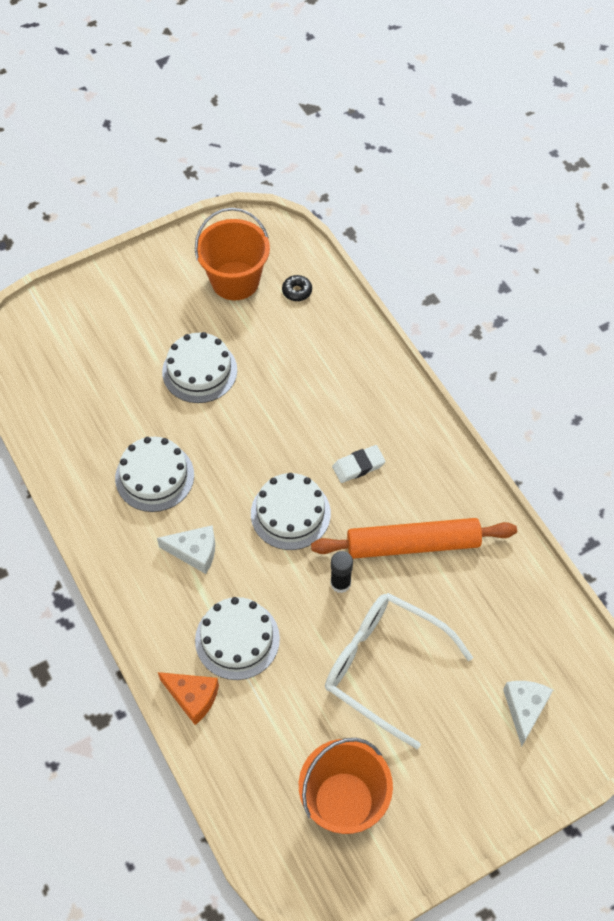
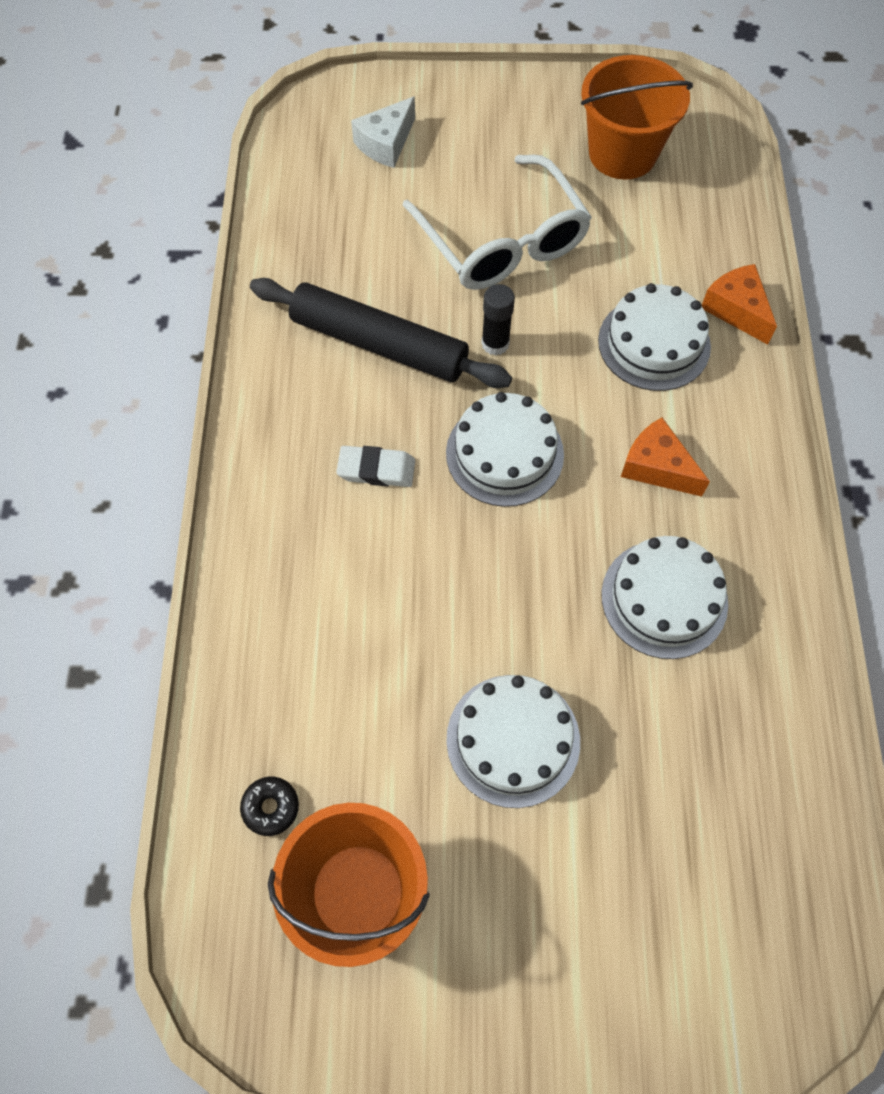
camera: 150 degrees left, 5 degrees up
white cheese [157,525,215,574] -> orange cheese [621,417,710,497]
orange rolling pin [311,518,517,559] -> black rolling pin [250,278,512,388]

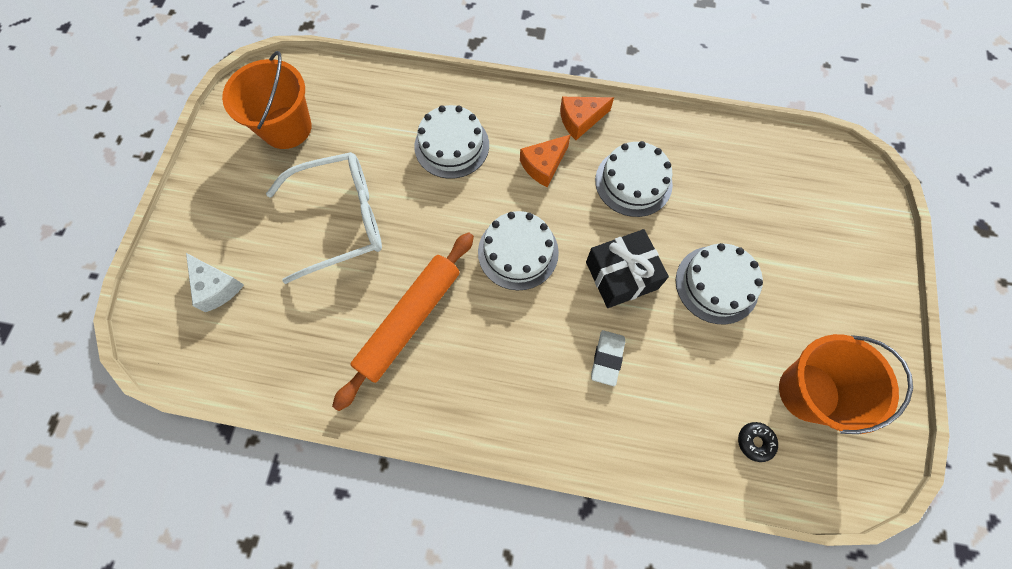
camera: 80 degrees left, 5 degrees up
black rolling pin [250,278,512,388] -> orange rolling pin [332,232,474,411]
white eraser [337,446,415,487] -> white eraser moved to [591,330,625,386]
black glue stick [481,284,515,356] -> none
orange cheese [701,264,777,345] -> orange cheese moved to [560,97,614,140]
none -> black gift [586,229,669,308]

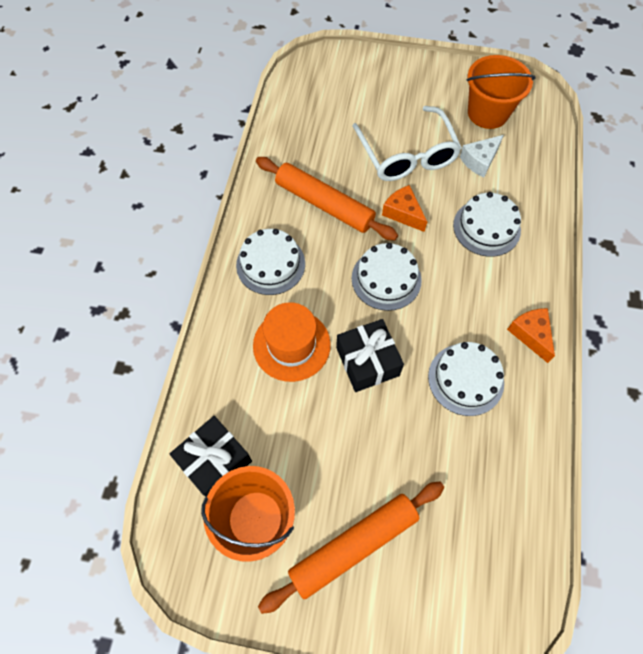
camera: 90 degrees right, 5 degrees down
white cheese [186,253,244,312] -> white cheese moved to [460,135,504,177]
orange cheese [520,134,571,187] -> orange cheese moved to [382,185,427,232]
white eraser [591,330,625,386] -> orange hat [253,302,331,382]
white cake [676,243,763,324] -> white cake moved to [236,229,305,295]
black donut [738,422,778,462] -> black gift [170,416,252,497]
none -> orange rolling pin [258,482,444,614]

